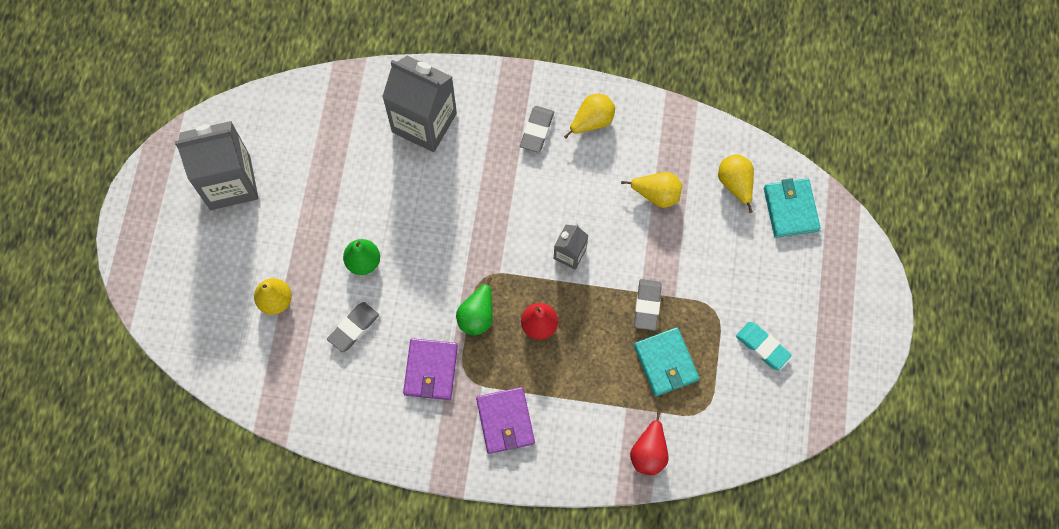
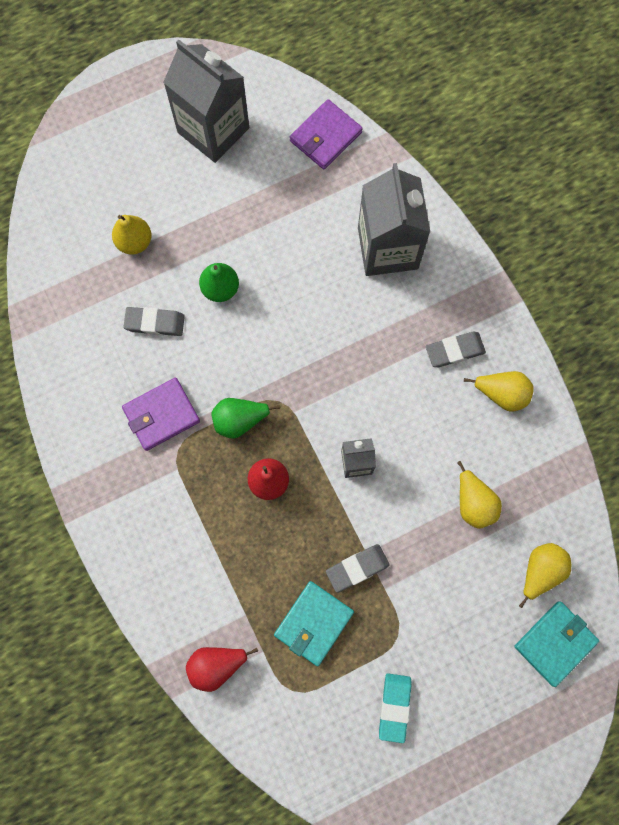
camera: 55 degrees right, 5 degrees up
purple wallet [476,387,535,454] -> purple wallet moved to [290,99,363,169]

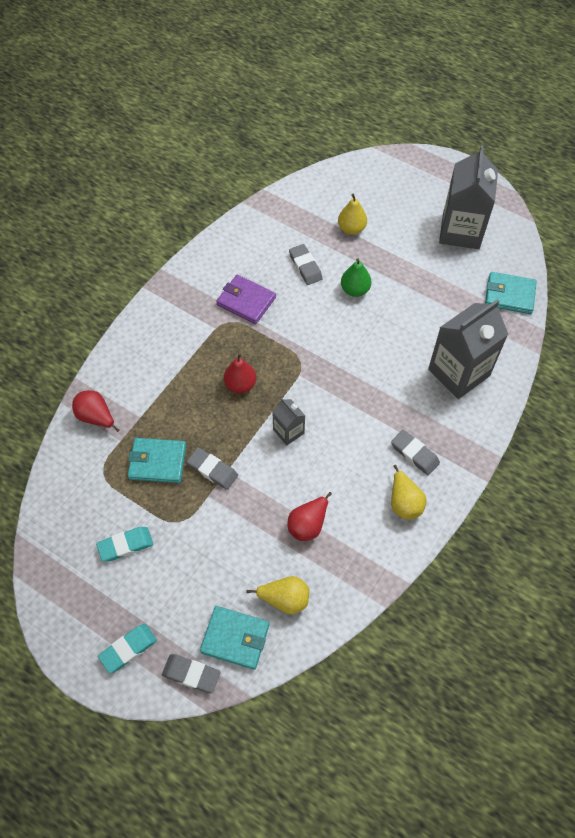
camera: 60 degrees right, 15 degrees down
green pear [211,398,280,439] -> none
purple wallet [290,99,363,169] -> turquoise wallet [485,272,537,314]
yellow pear [457,461,502,529] -> red pear [287,492,332,541]
none -> turquoise eraser [98,624,157,673]
none -> grey eraser [162,654,221,693]

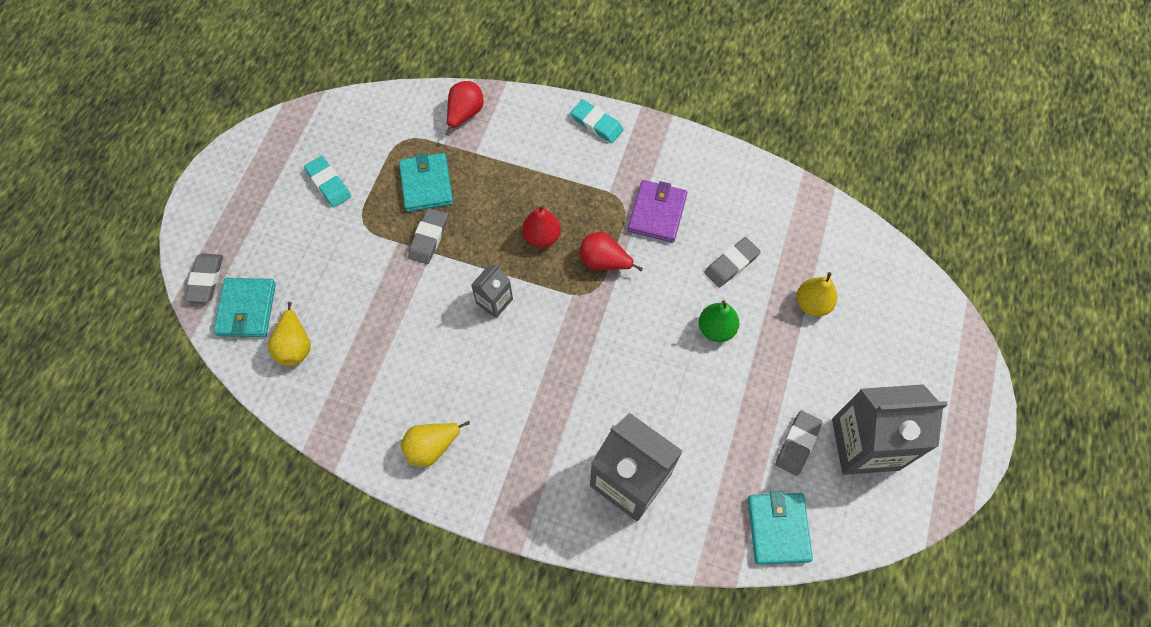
camera: 75 degrees right, 5 degrees up
turquoise eraser [98,624,157,673] -> turquoise eraser moved to [571,99,624,143]
red pear [287,492,332,541] -> red pear moved to [579,232,643,271]
grey eraser [391,430,440,475] -> grey eraser moved to [775,411,822,476]

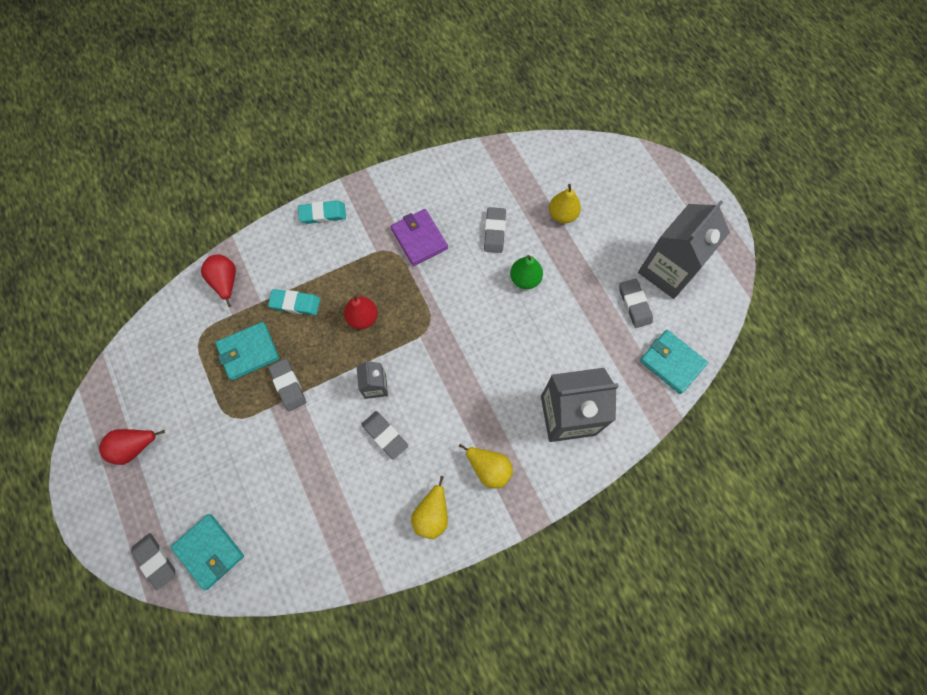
camera: 45 degrees left, 5 degrees up
yellow pear [268,302,311,366] -> yellow pear moved to [459,444,513,488]
turquoise eraser [304,156,351,208] -> turquoise eraser moved to [268,289,320,315]
turquoise wallet [399,153,453,212] -> turquoise wallet turned 60 degrees counterclockwise [215,322,279,380]
red pear [579,232,643,271] -> red pear moved to [99,429,165,465]
none -> grey eraser [361,411,408,460]

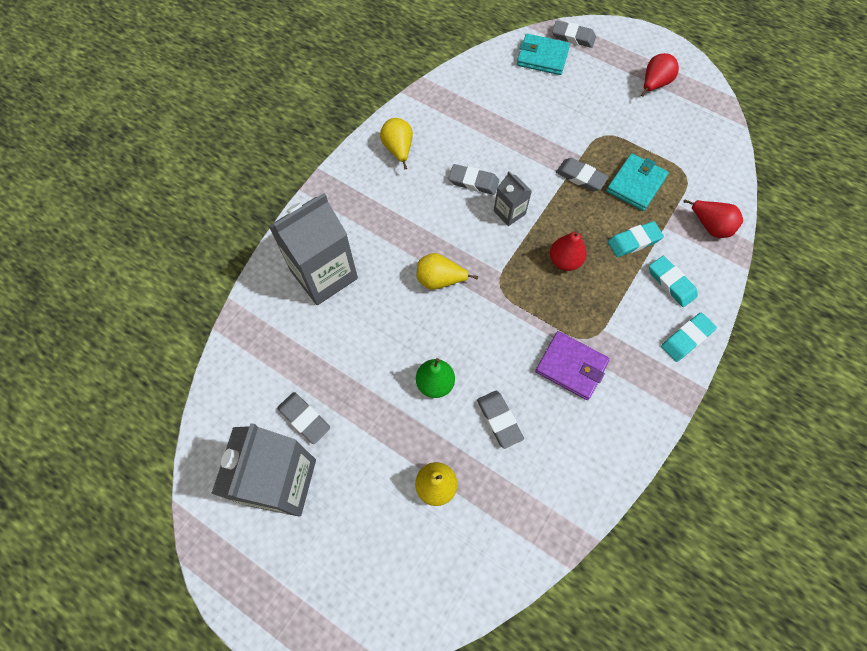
camera: 150 degrees right, 5 degrees down
yellow pear [459,444,513,488] -> yellow pear moved to [416,253,478,290]
turquoise wallet [640,330,708,394] -> none
none -> turquoise eraser [649,256,698,307]

